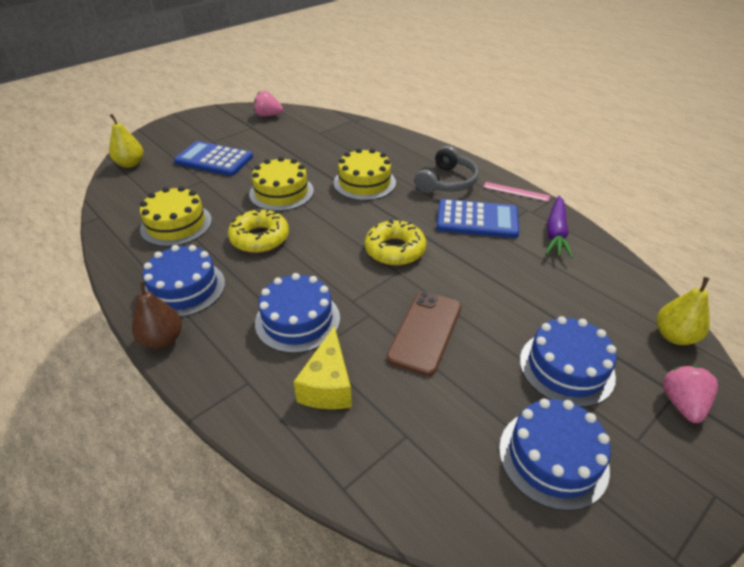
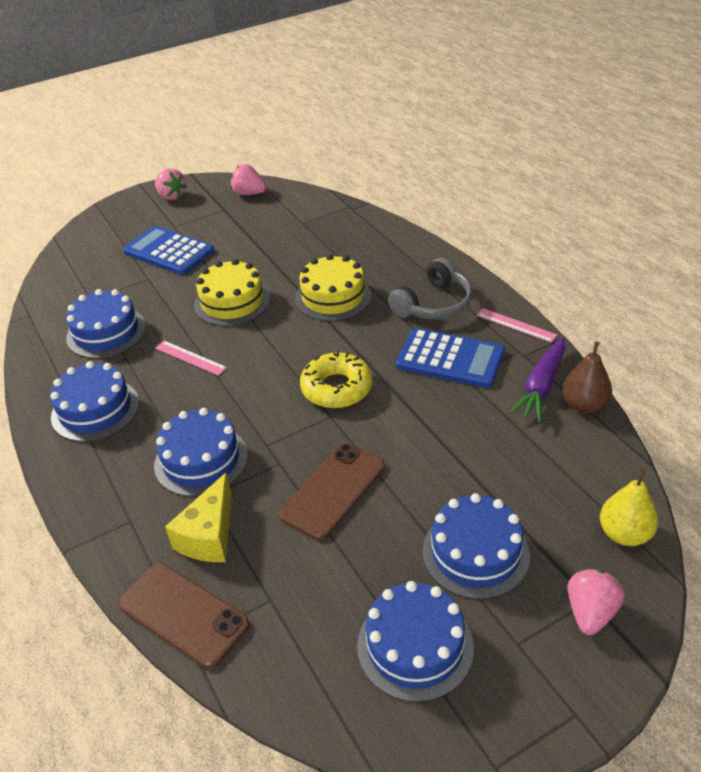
camera: 15 degrees right, 0 degrees up
yellow pear [109,114,143,168] -> none
brown pear [132,280,182,349] -> brown pear moved to [562,342,612,413]
yellow cake [140,186,212,247] -> blue cake [66,289,146,358]
yellow donut [228,208,289,253] -> pink ruler [155,341,227,376]
none -> brown phone [118,563,250,668]
none -> pink strawberry [155,168,187,200]

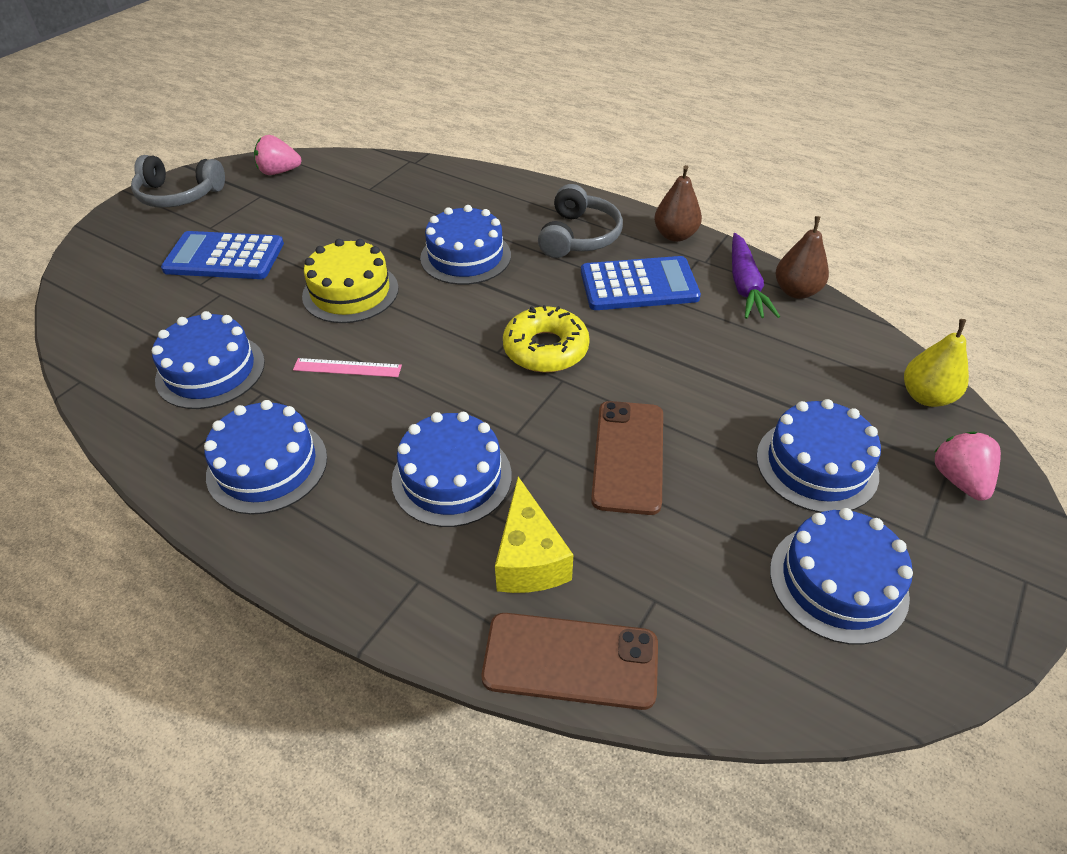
camera: 30 degrees left, 5 degrees up
pink strawberry [155,168,187,200] -> grey headphones [131,155,225,208]
yellow cake [295,254,371,321] -> blue cake [420,205,511,285]
pink ruler [477,308,557,343] -> brown pear [654,165,702,242]

